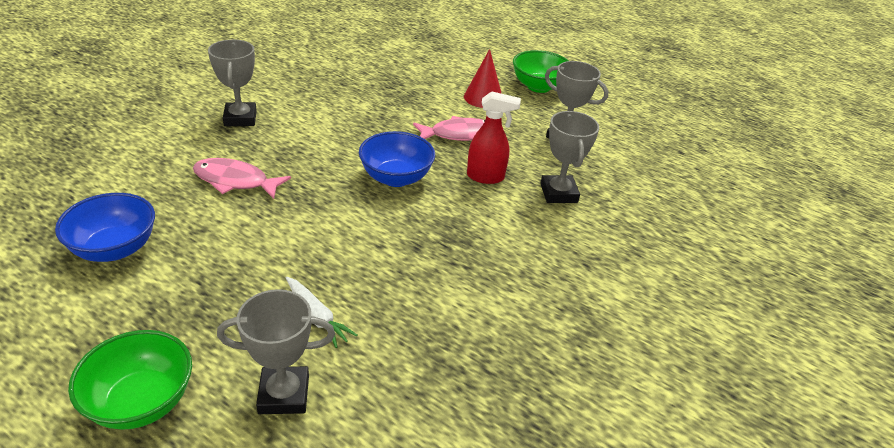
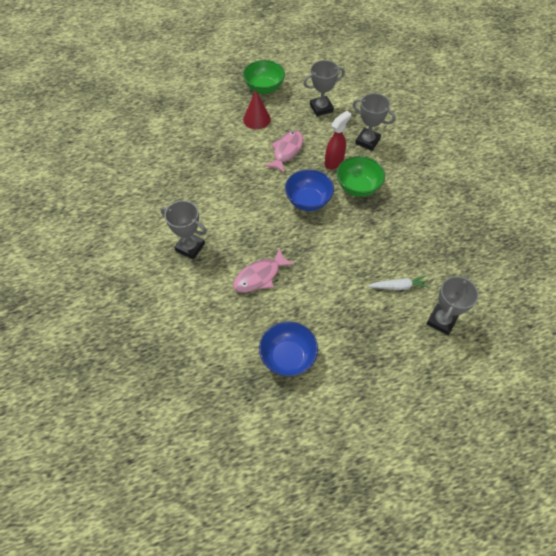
camera: 50 degrees left, 20 degrees up
green bowl [68,330,192,430] -> green bowl moved to [337,156,385,197]

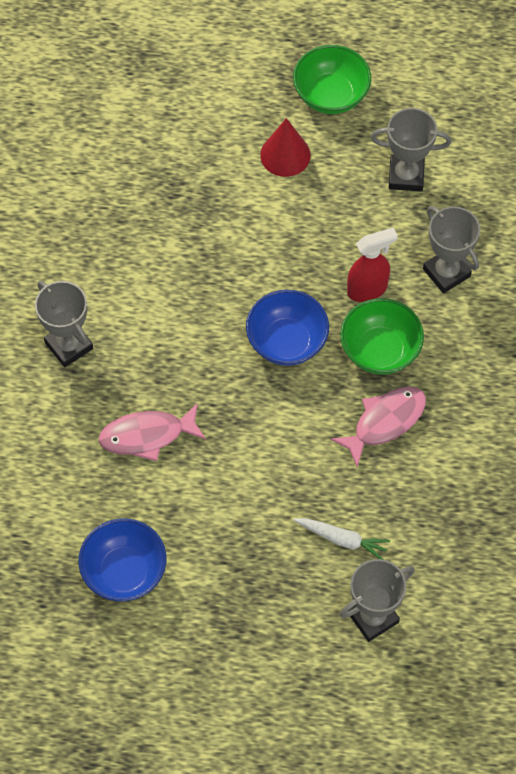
camera: 25 degrees right, 5 degrees up
pink fish [265,130,303,174] -> pink fish moved to [331,387,426,467]

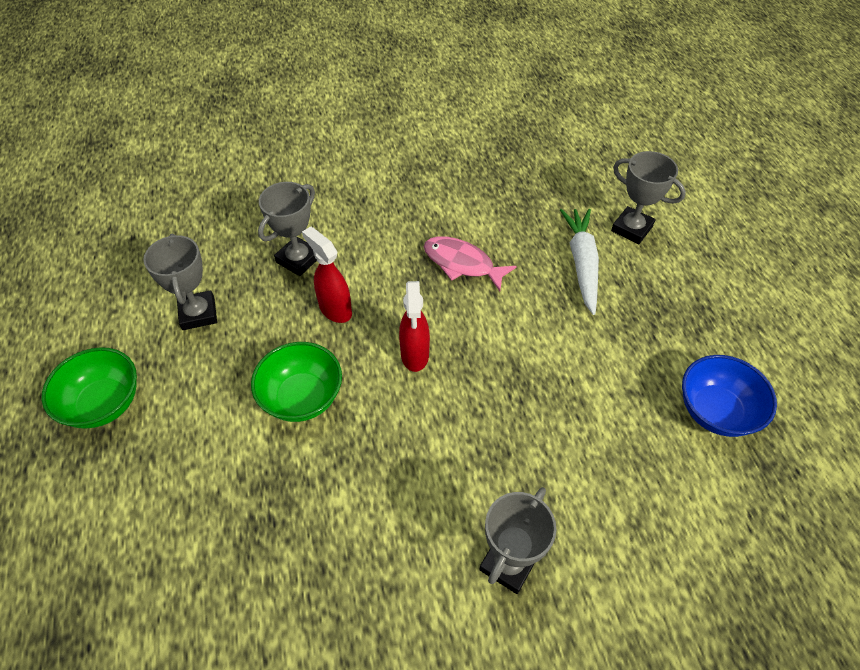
camera: 110 degrees left, 10 degrees down
pink fish [99,403,206,461] -> none
blue bowl [246,290,329,366] -> red spray bottle [399,281,430,372]
red cone [260,118,311,177] -> none
white carrot [293,518,390,560] -> white carrot [560,209,599,315], size x1.59
green bowl [340,298,424,375] -> green bowl moved to [251,342,342,422]

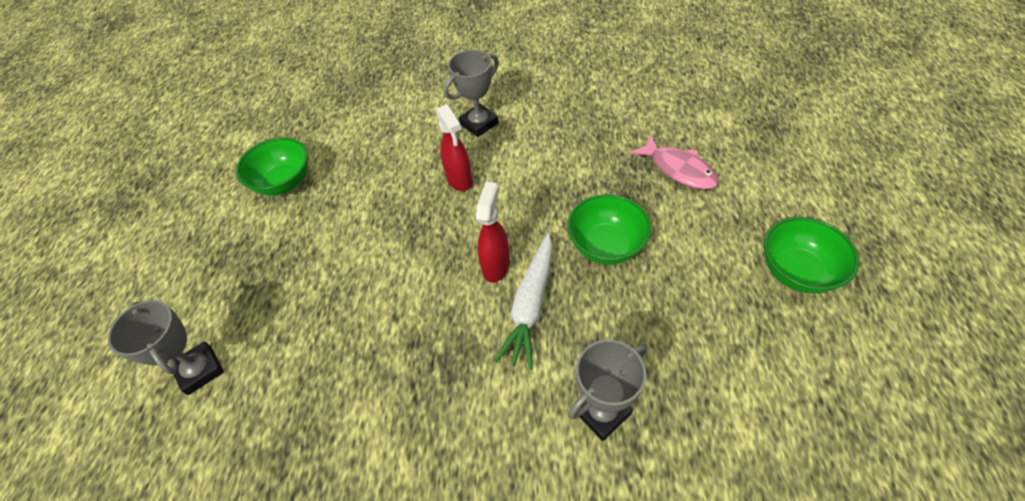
camera: 160 degrees left, 0 degrees up
grey trophy [143,234,217,330] -> none
red spray bottle [302,226,352,323] -> red spray bottle moved to [436,104,473,191]
pink fish [424,236,517,291] -> pink fish moved to [630,134,719,190]
white carrot [560,209,599,315] -> white carrot moved to [494,233,553,370]
blue bowl [682,355,777,437] -> green bowl [236,137,308,196]

